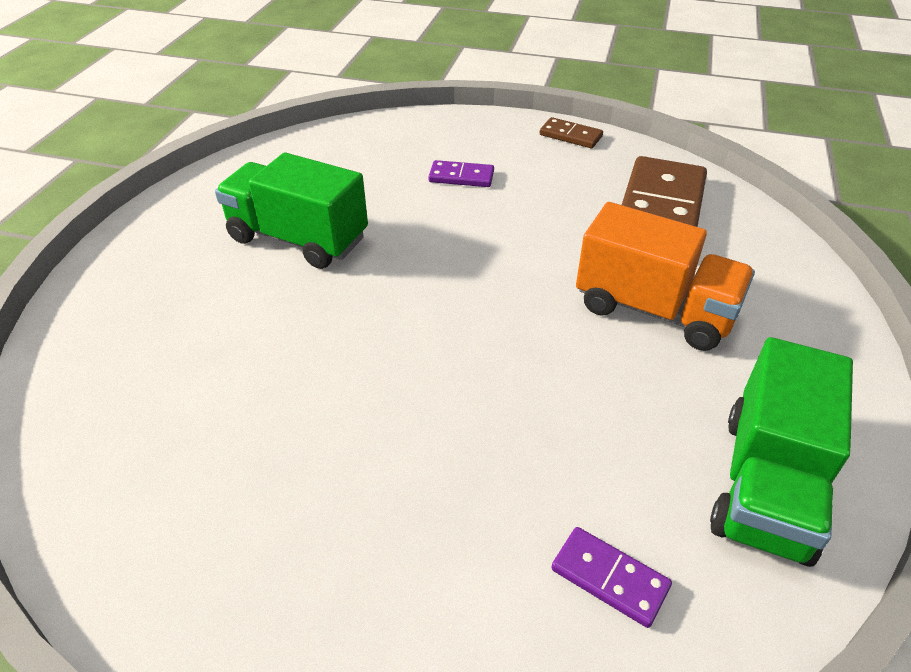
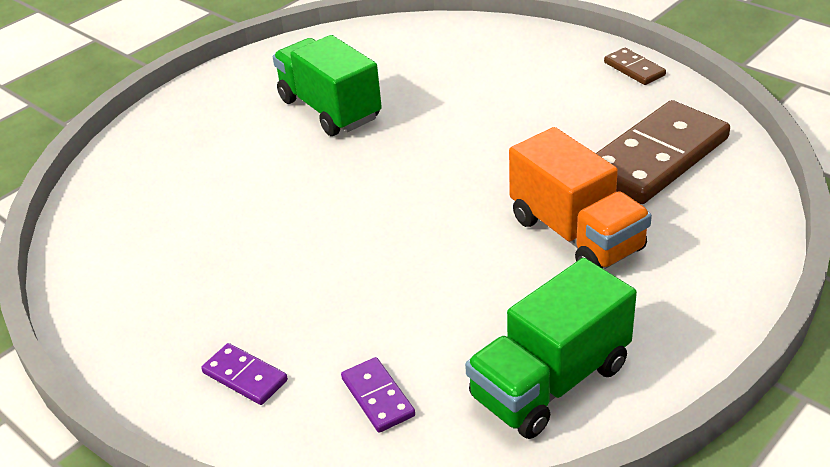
camera: 30 degrees right, 5 degrees down
purple domino [428,160,494,187] -> purple domino moved to [201,343,288,405]

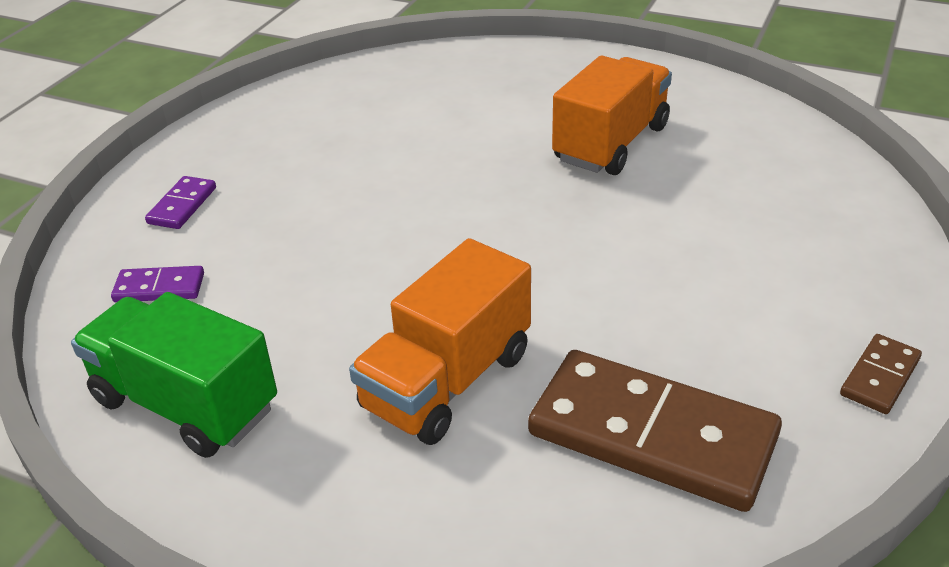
camera: 70 degrees right, 0 degrees up
green truck [273,35,382,136] -> orange truck [552,56,672,175]
purple domino [341,357,415,433] -> purple domino turned 45 degrees clockwise [111,266,204,302]

